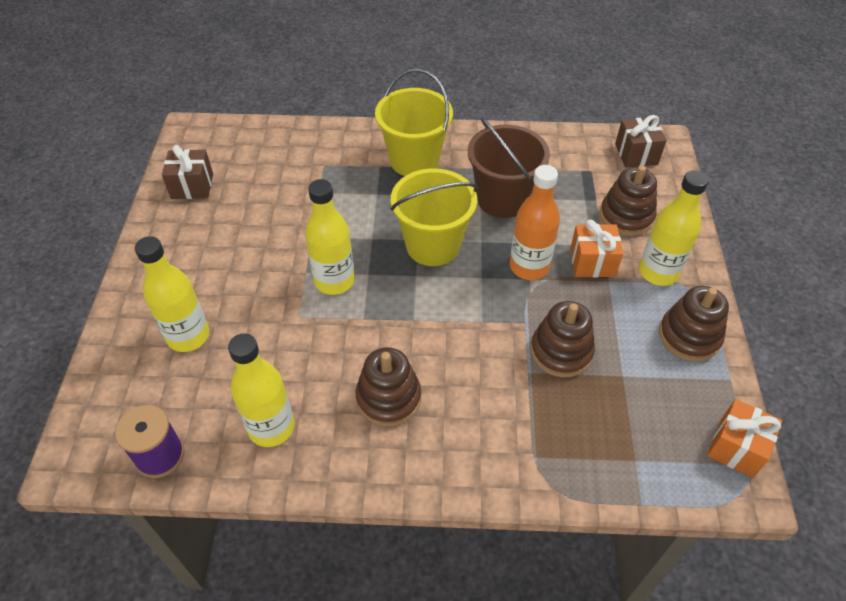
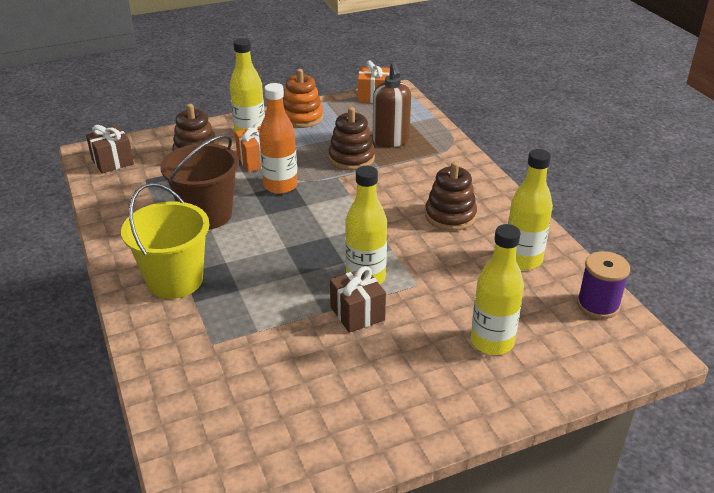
camera: 115 degrees left, 15 degrees down
brown gift [162,145,213,199] -> brown gift moved to [330,266,386,333]
yellow bucket [390,168,478,266] -> none
brown stacking toy [659,286,729,362] -> orange stacking toy [283,69,323,128]
none -> brown soap dispenser [373,62,411,147]

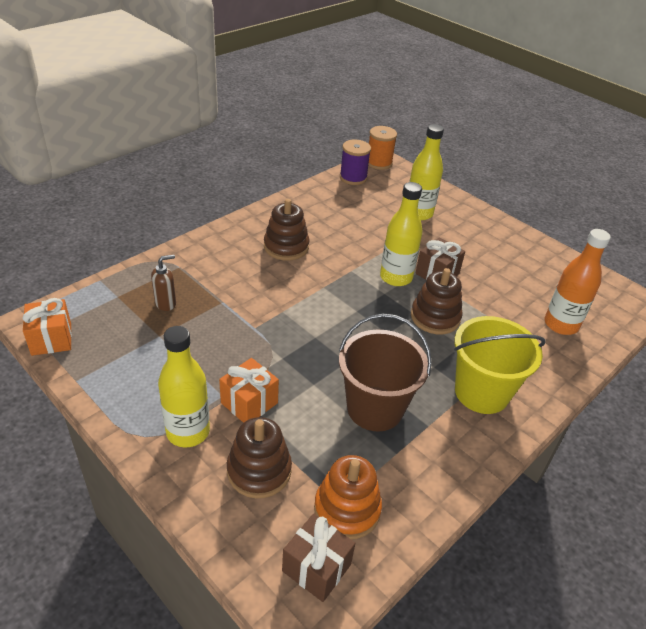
camera: 115 degrees left, 5 degrees up
orange bottle [259,83,298,194] -> orange bottle moved to [545,229,611,335]
orange stacking toy [283,69,323,128] -> orange stacking toy moved to [314,455,382,540]
brown stacking toy [329,107,375,170] -> brown stacking toy moved to [411,268,463,334]
brown soap dispenser [373,62,411,147] -> brown soap dispenser [151,254,176,311], size x0.60
yellow bottle [508,149,553,270] -> none
none -> orange spool [368,126,397,170]

